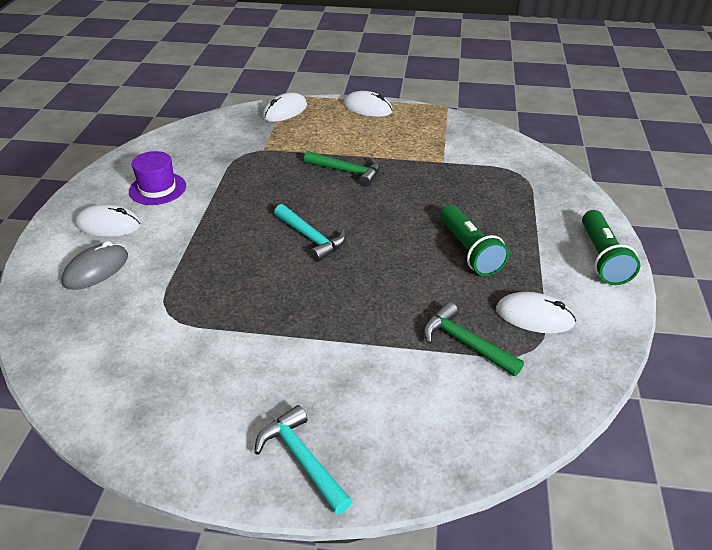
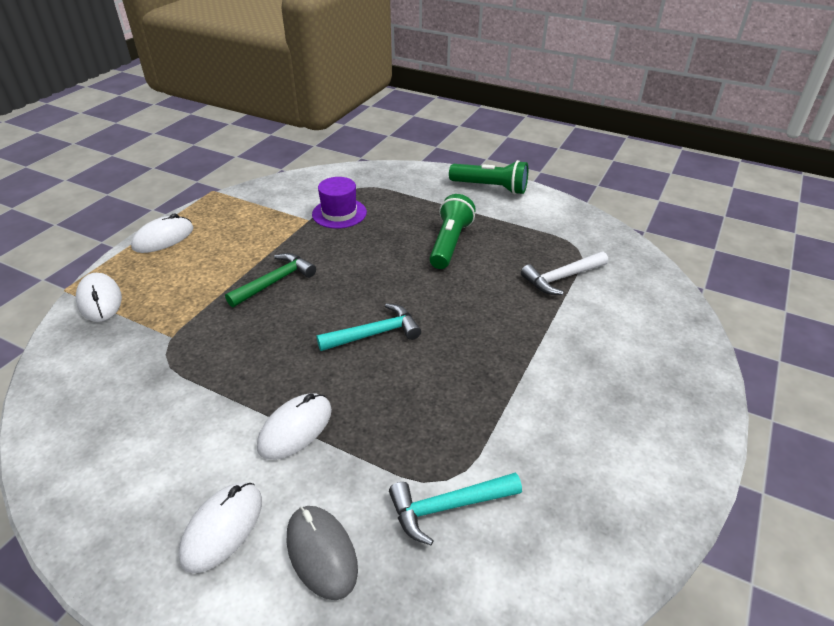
camera: 70 degrees left, 0 degrees up
purple hat [129,151,186,205] -> purple hat moved to [312,177,367,229]
turquoise hammer [254,405,352,514] -> turquoise hammer moved to [389,473,522,545]
green hammer [423,302,524,376] -> white hammer [521,251,608,295]
green flashlight [441,205,509,276] -> green flashlight turned 75 degrees counterclockwise [429,194,476,269]
white mouse [496,292,576,334] -> white mouse moved to [257,393,332,460]

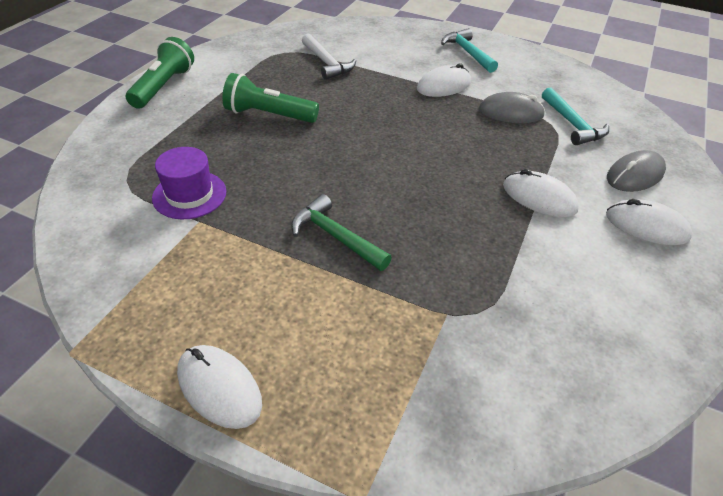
camera: 95 degrees left, 5 degrees up
white mouse [76,273,122,322] -> white mouse moved to [417,63,471,97]
turquoise hammer [316,303,421,351] -> turquoise hammer moved to [441,28,498,73]
none -> grey mouse [479,92,545,123]

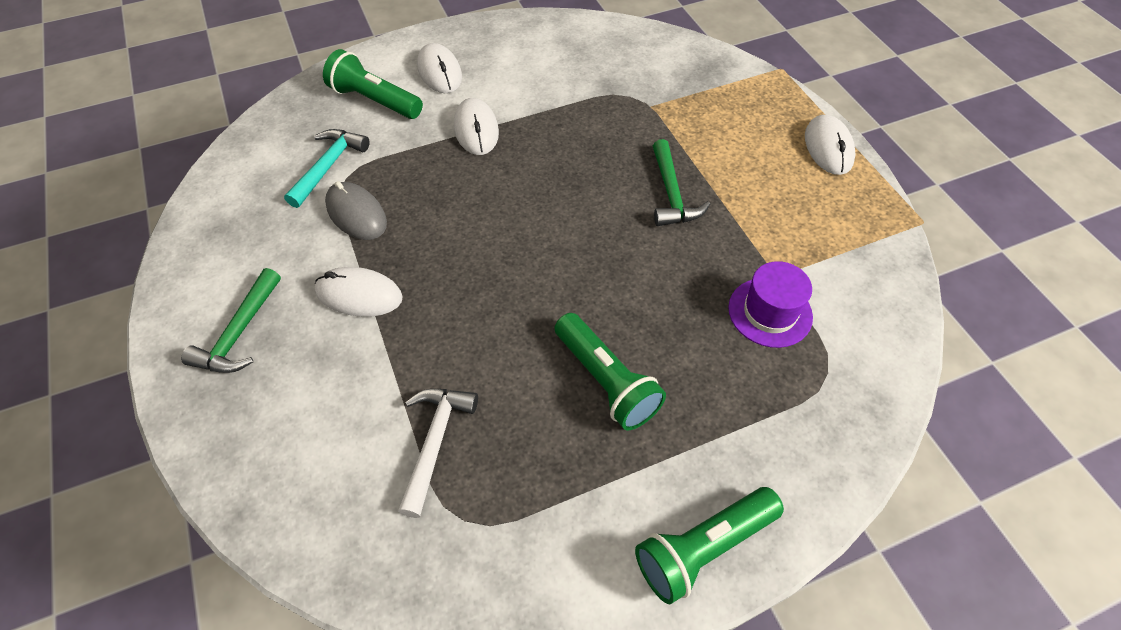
camera: 135 degrees left, 10 degrees up
turquoise hammer [441,28,498,73] -> green hammer [181,268,281,373]
grey mouse [607,150,666,192] -> green flashlight [323,49,423,119]

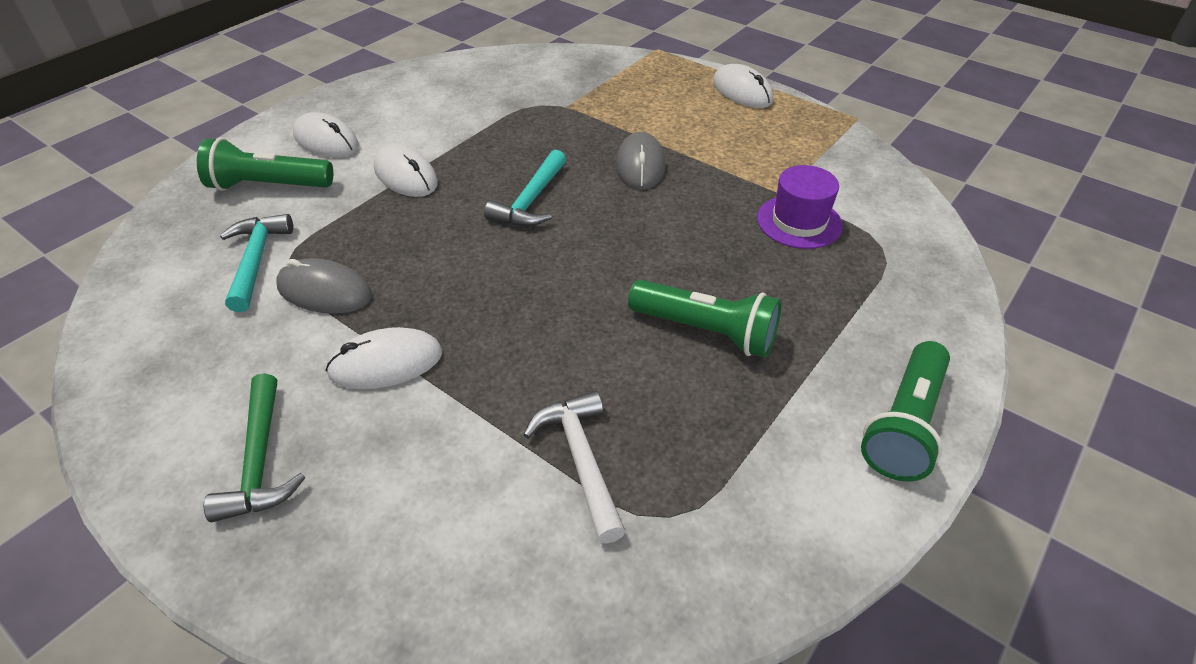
camera: 30 degrees left, 10 degrees down
green hammer [653,139,710,226] -> grey mouse [616,132,665,190]
none -> turquoise hammer [484,150,566,227]

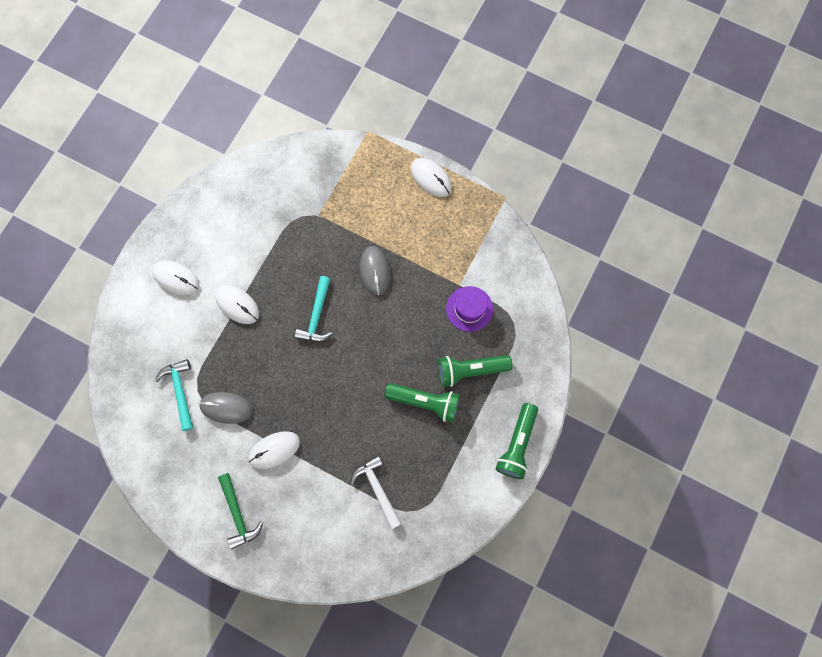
camera: 10 degrees left, 30 degrees up
green flashlight [197,138,333,191] -> green flashlight moved to [438,355,512,387]

